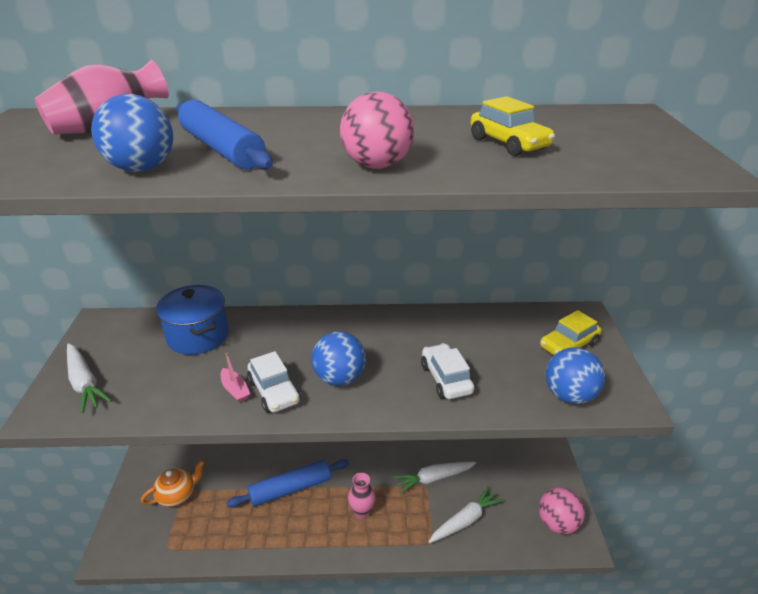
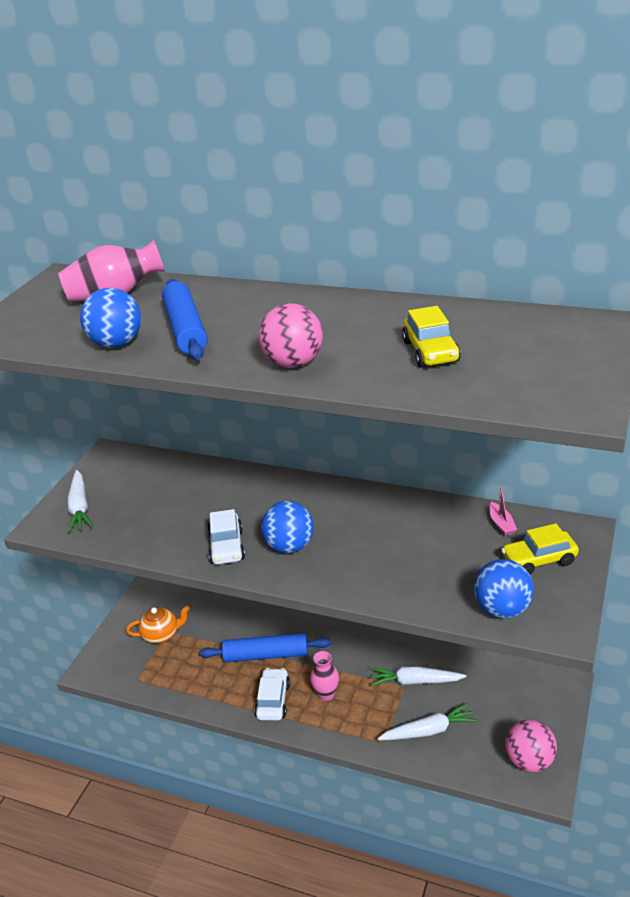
camera: 25 degrees right, 0 degrees up
blue pot [156,285,229,355] -> none
pink boat [221,353,250,402] -> pink boat moved to [489,487,517,536]
white car [421,343,474,399] -> white car moved to [255,668,290,720]

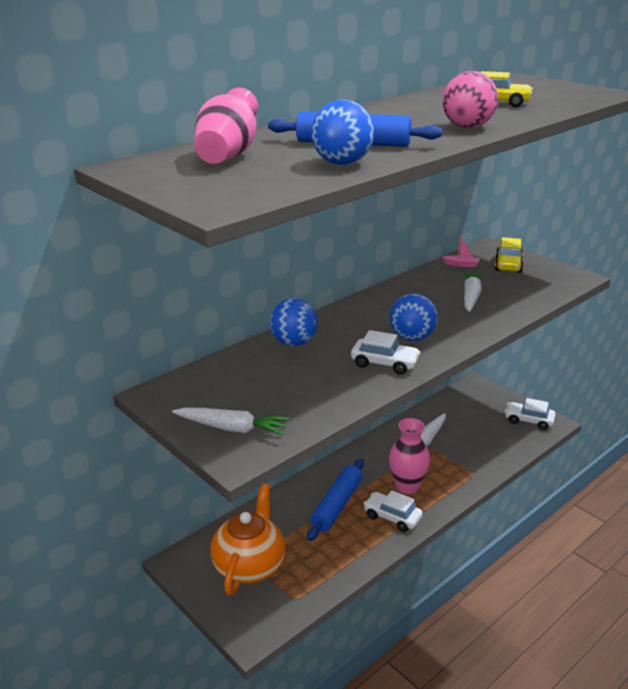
camera: 65 degrees left, 5 degrees down
orange teapot [126,605,190,644] -> orange teapot [210,484,285,595], size x1.70
pink vase [310,651,339,701] -> pink vase [389,418,430,494], size x1.56
white carrot [377,703,477,740] -> white carrot moved to [463,271,483,312]
blue ball [474,559,534,618] -> blue ball moved to [270,298,318,346]
pink ball [505,719,557,772] -> white car [505,398,556,430]

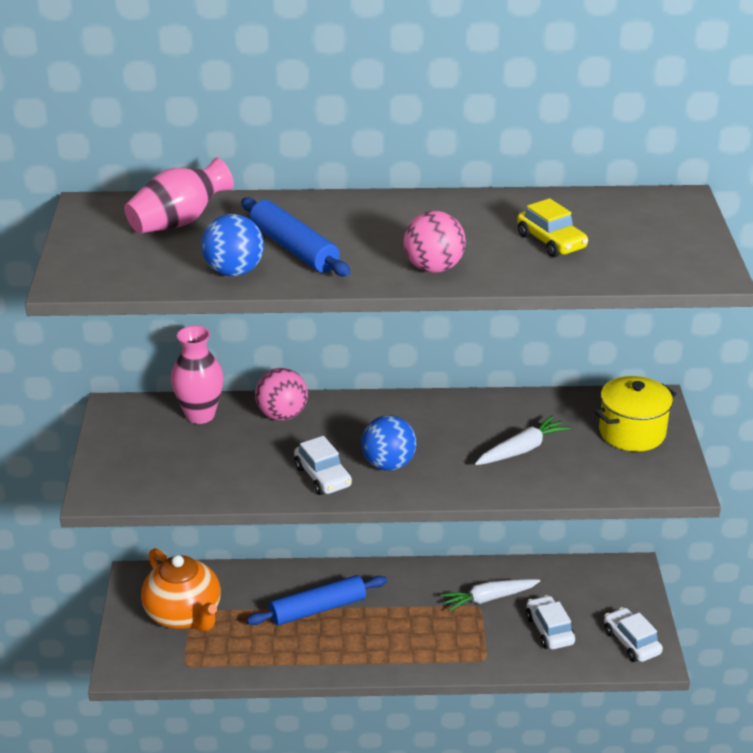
camera: 40 degrees right, 5 degrees up
white carrot [172,407,290,435] -> none
orange teapot [210,484,285,595] -> orange teapot turned 90 degrees clockwise [141,548,221,631]
blue ball [270,298,318,346] -> pink ball [255,368,308,421]
white car [363,490,423,532] -> white car moved to [526,595,575,649]
pink vase [389,418,430,494] -> pink vase moved to [171,326,224,424]
pink boat [442,234,480,267] -> none
yellow car [495,237,523,273] -> yellow pot [595,376,676,452]

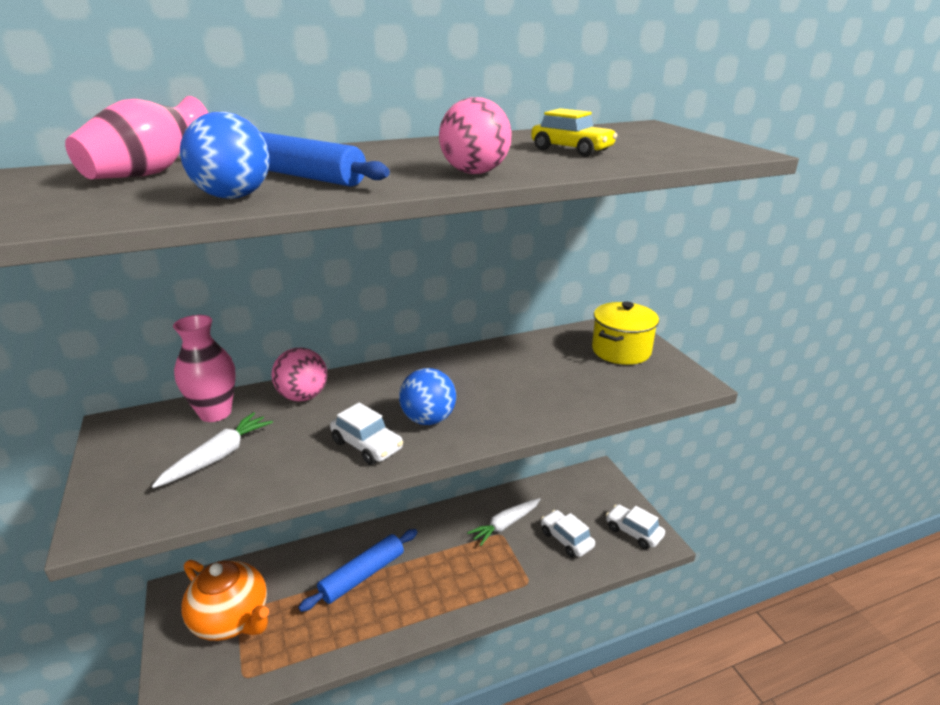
camera: 20 degrees left, 5 degrees down
white carrot [475,415,571,465] -> white carrot moved to [152,412,273,488]

